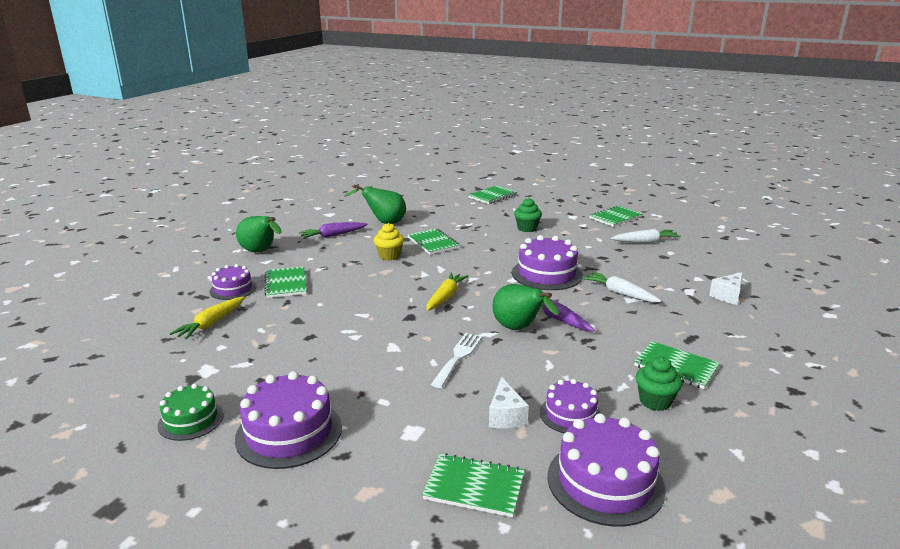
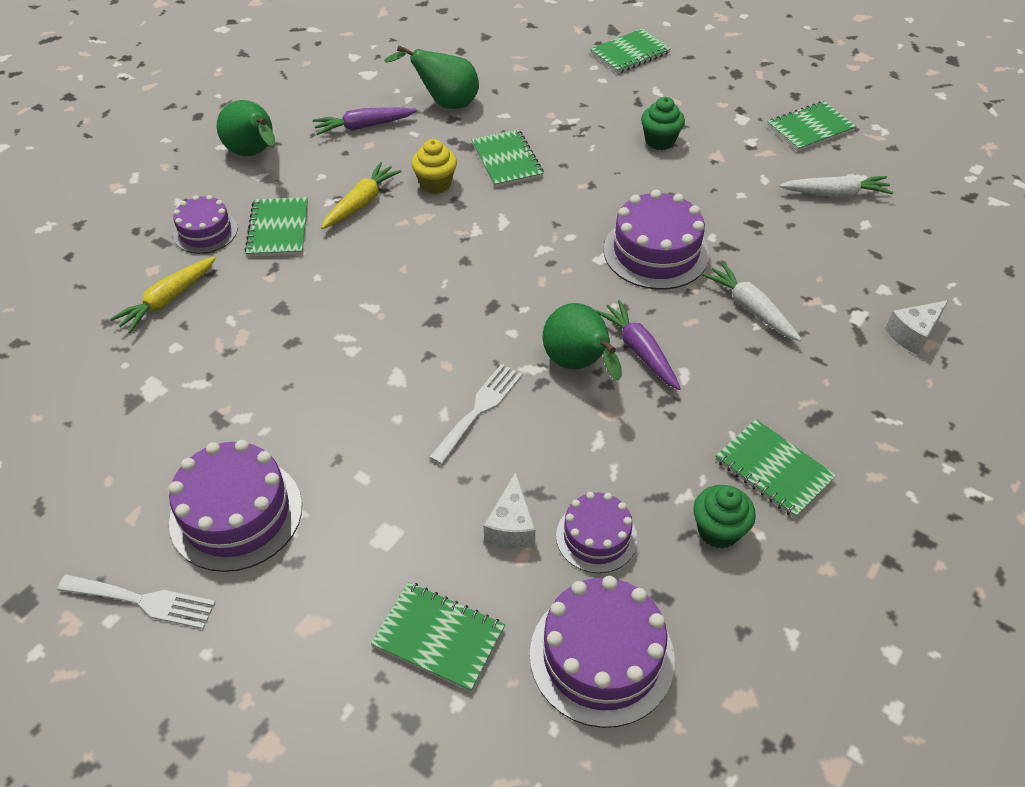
camera: 10 degrees right, 25 degrees up
green cake [158,384,224,441] -> none
yellow carrot [426,272,469,311] -> yellow carrot moved to [321,162,402,229]
none -> white fork [57,574,216,629]

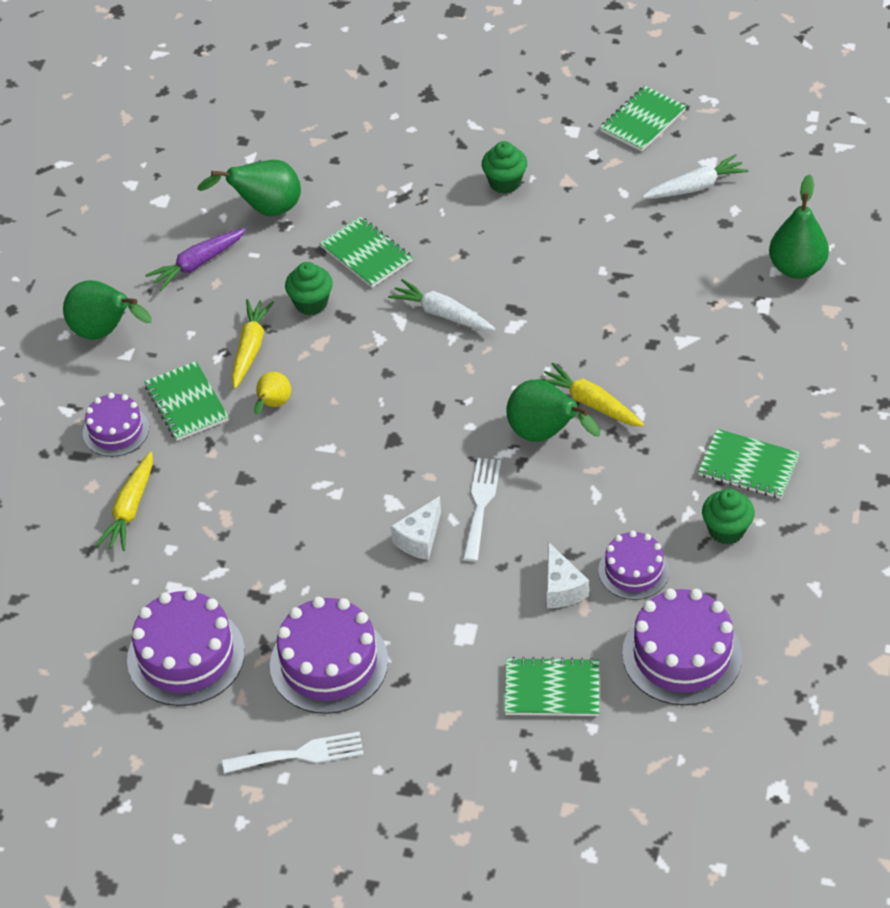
camera: 20 degrees left, 0 degrees up
yellow cupcake [412,139,457,194] -> green cupcake [285,262,333,315]
green notebook [590,28,671,74] -> none
purple carrot [596,300,681,390] -> yellow carrot [537,363,644,427]
purple cake [603,190,709,290] -> purple cake moved to [127,589,245,706]
white carrot [702,262,802,341] -> white carrot moved to [388,279,496,331]
white cheese [885,300,948,356] -> white cheese moved to [391,496,441,560]
none -> yellow pear [254,372,291,415]
none -> green pear [769,174,829,279]

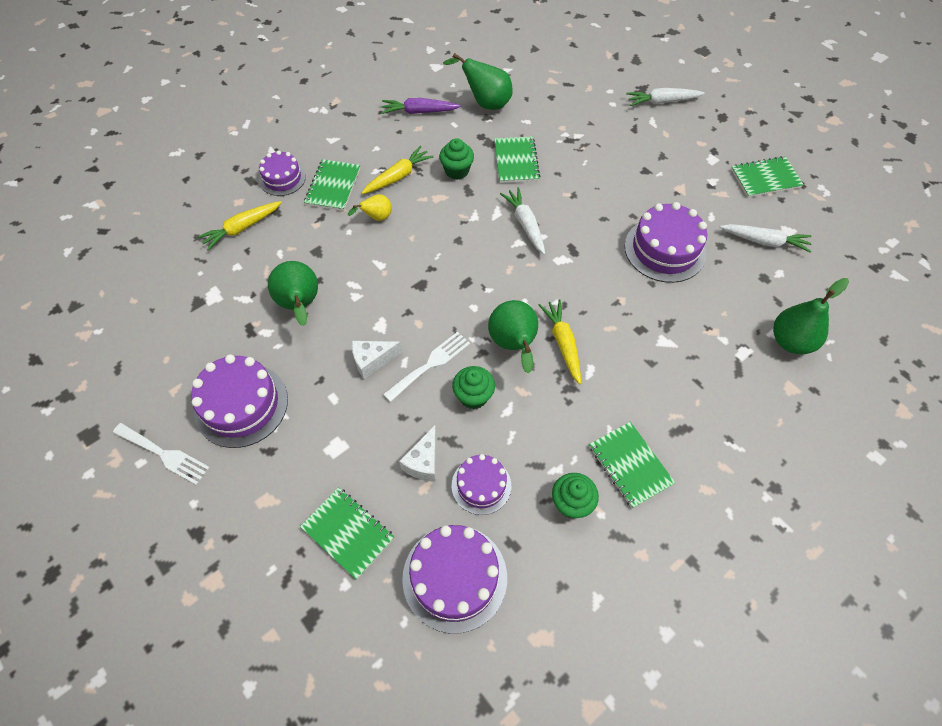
camera: 35 degrees right, 10 degrees up
green pear [63,280,152,340] -> green pear moved to [268,261,318,326]
purple cake [127,589,245,706] -> purple cake moved to [625,202,707,283]
green cupcake [482,141,527,194] -> green cupcake moved to [452,366,495,409]
none -> white carrot [626,88,705,106]

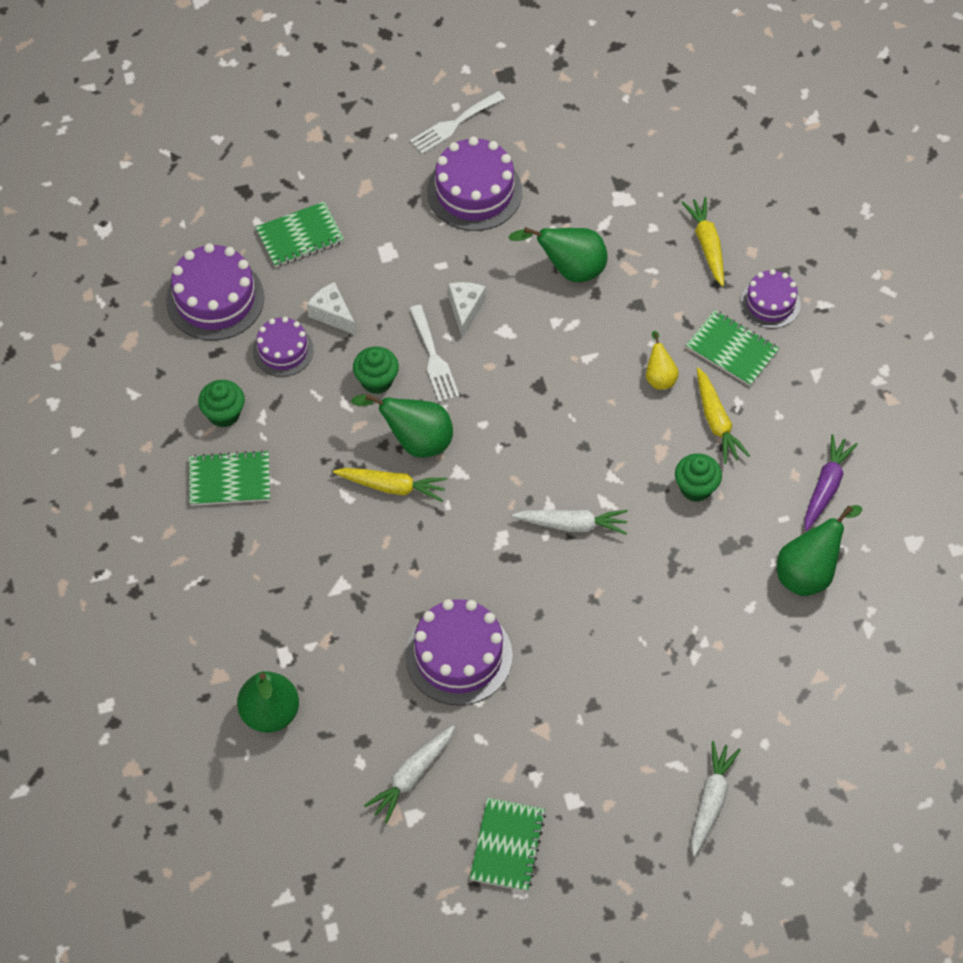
camera: 115 degrees right, 0 degrees up
green notebook [494,136,540,183] -> none

